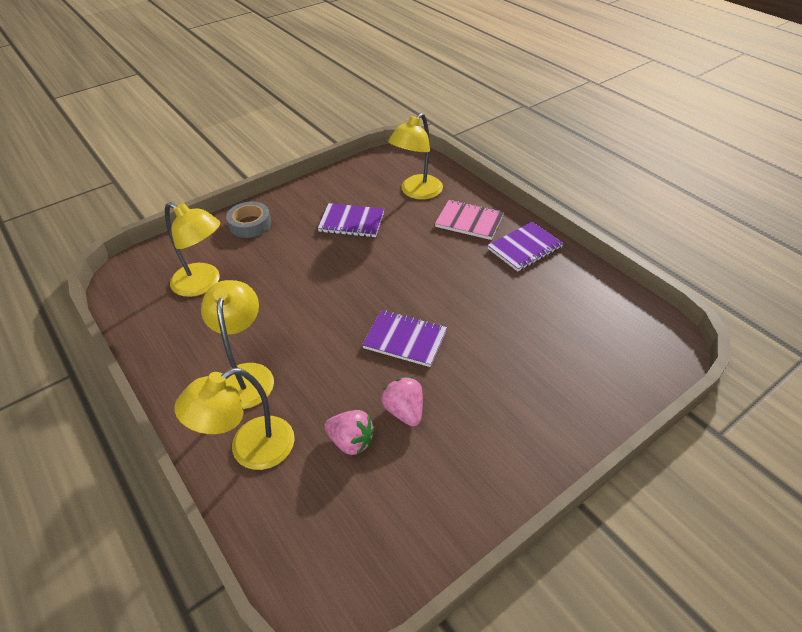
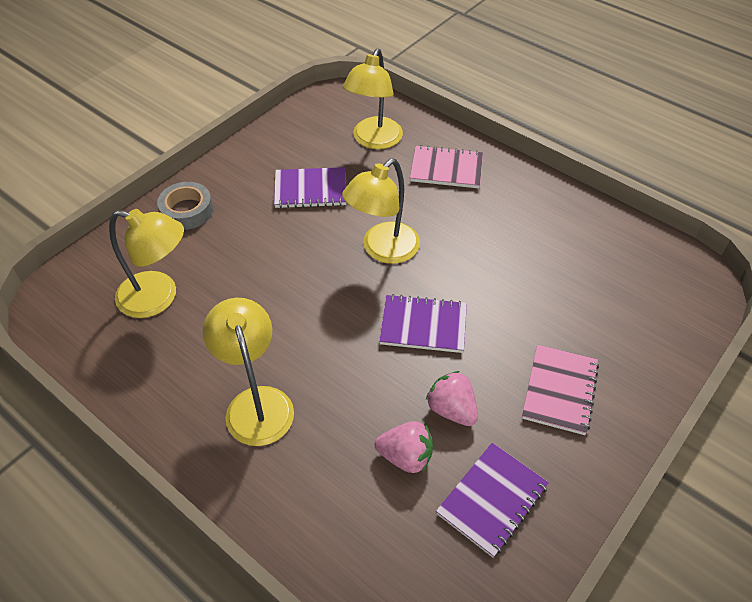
camera: 15 degrees left, 5 degrees up
yellow lamp [175,368,295,470] -> yellow lamp moved to [342,158,420,264]
purple notebook [487,222,563,272] -> purple notebook moved to [436,443,549,558]
none -> pink notebook [522,345,599,435]

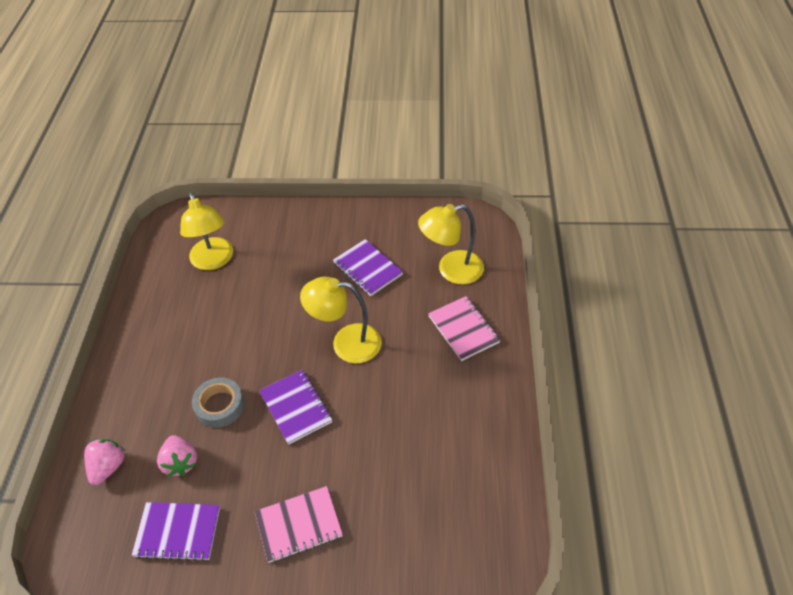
camera: 55 degrees right, 0 degrees up
grey tape [157,182,213,230] -> grey tape moved to [192,377,244,428]
yellow lamp [203,298,294,446] -> none
pink strawberry [426,371,478,426] -> pink strawberry moved to [84,439,125,485]

